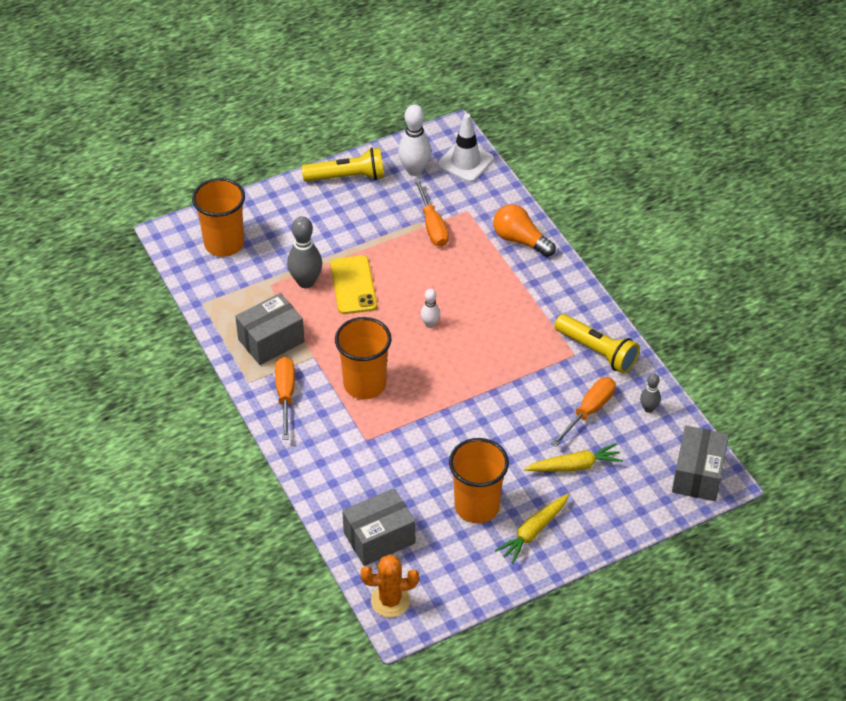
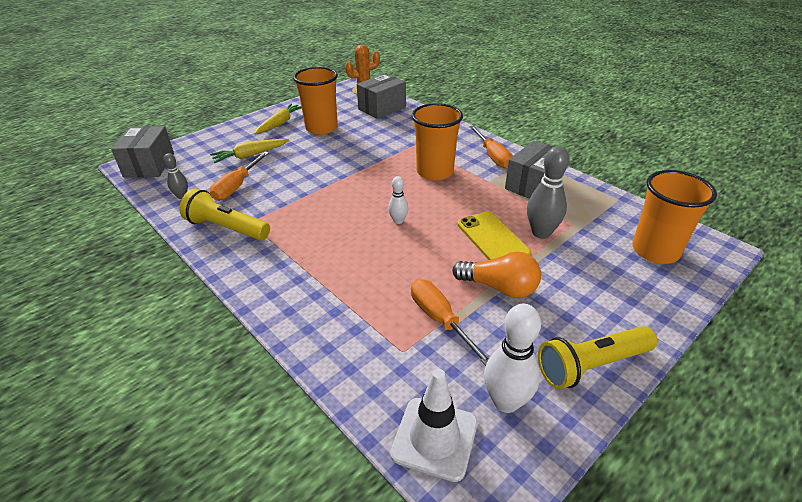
camera: 165 degrees right, 10 degrees down
orange light bulb [493,204,556,257] -> orange light bulb moved to [452,252,541,298]

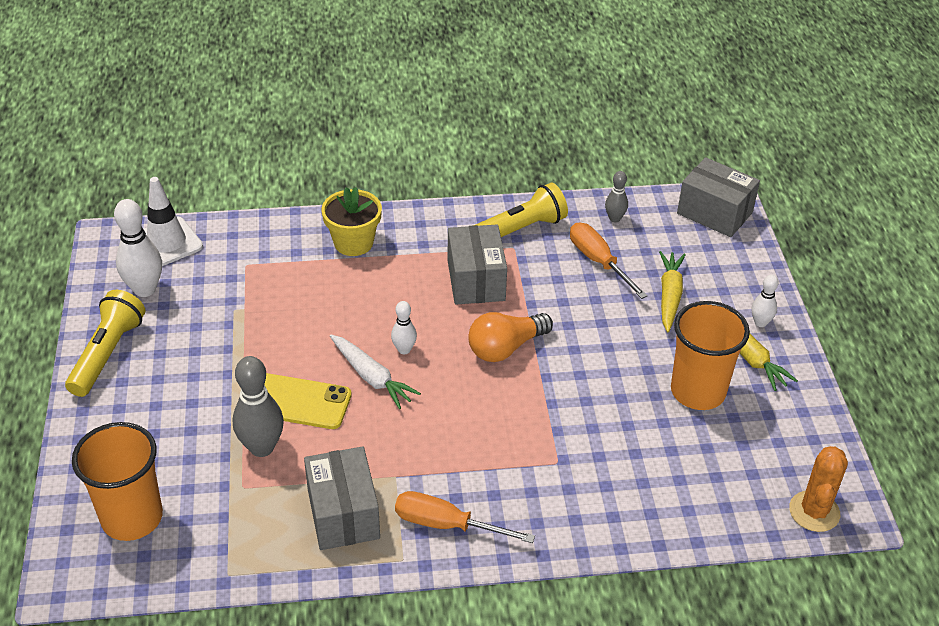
camera: 125 degrees right, 5 degrees up
grey box [357,74,406,119] -> grey box moved to [448,224,507,305]
orange screwdriver [411,279,489,366] -> none
orange cup [412,103,463,181] -> none
orange light bulb [452,252,541,298] -> orange light bulb moved to [468,312,553,362]
none -> yellow flower pot [321,187,382,256]
none -> white carrot [330,335,421,409]
none -> white bowling pin [752,274,779,327]

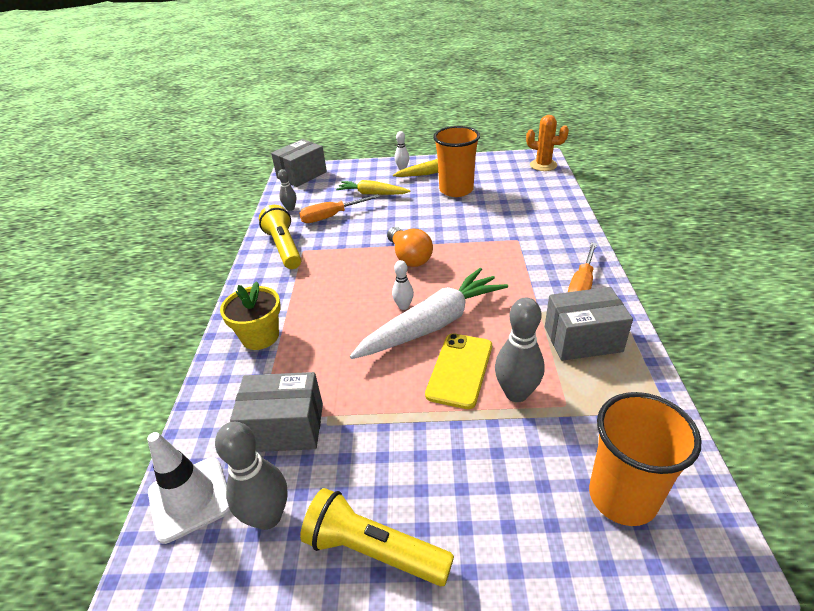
camera: 80 degrees left, 5 degrees down
white bowling pin [114,199,162,297] -> grey bowling pin [215,422,288,530]
white carrot [330,335,421,409] -> white carrot [350,268,508,359], size x1.72
grey box [448,224,507,305] -> grey box moved to [230,372,323,452]

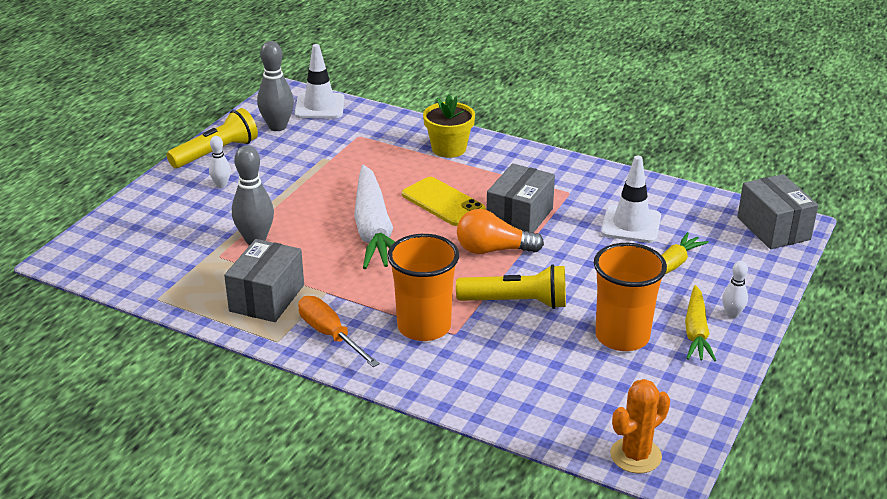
camera: 115 degrees right, 5 degrees down
grey box [230,372,323,452] -> grey box moved to [486,163,555,233]
yellow flashlight [259,205,301,269] -> yellow flashlight moved to [456,264,566,309]
grey bowling pin [278,169,296,211] -> none
orange screwdriver [299,194,380,223] -> white traffic cone [601,156,661,243]
white bowling pin [392,260,414,310] -> white bowling pin moved to [209,136,231,188]
yellow phone [425,333,492,409] -> yellow phone moved to [402,177,485,226]
orange cup [589,392,701,526] -> orange cup moved to [387,234,459,341]

